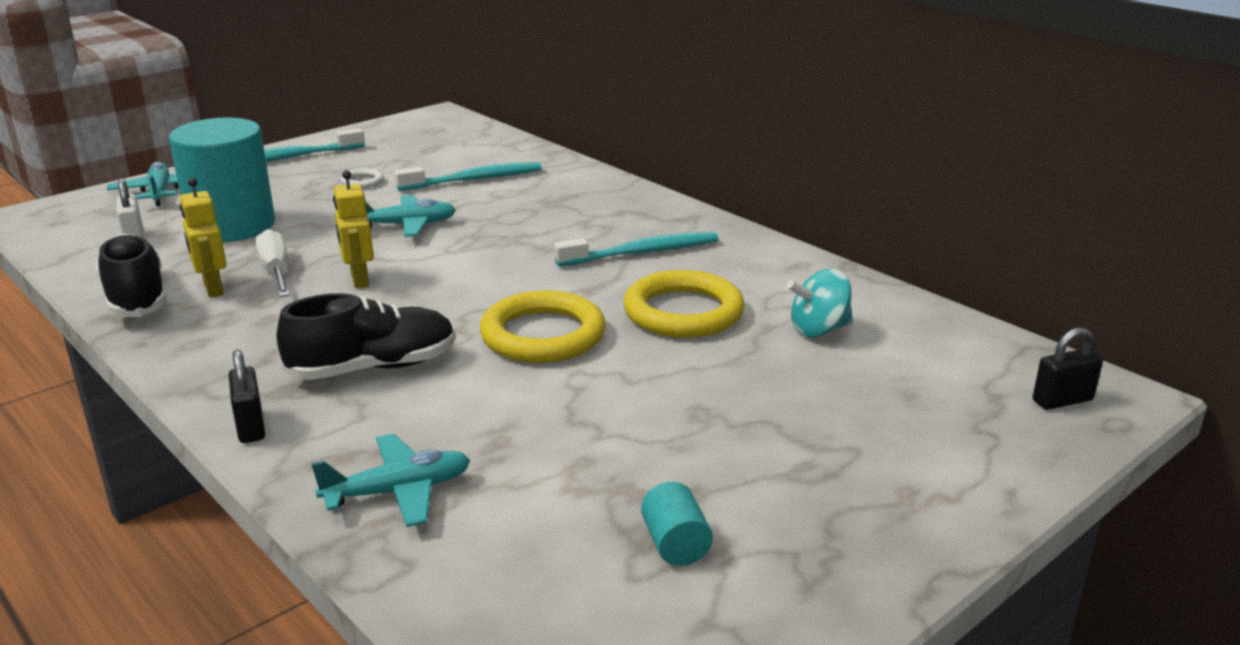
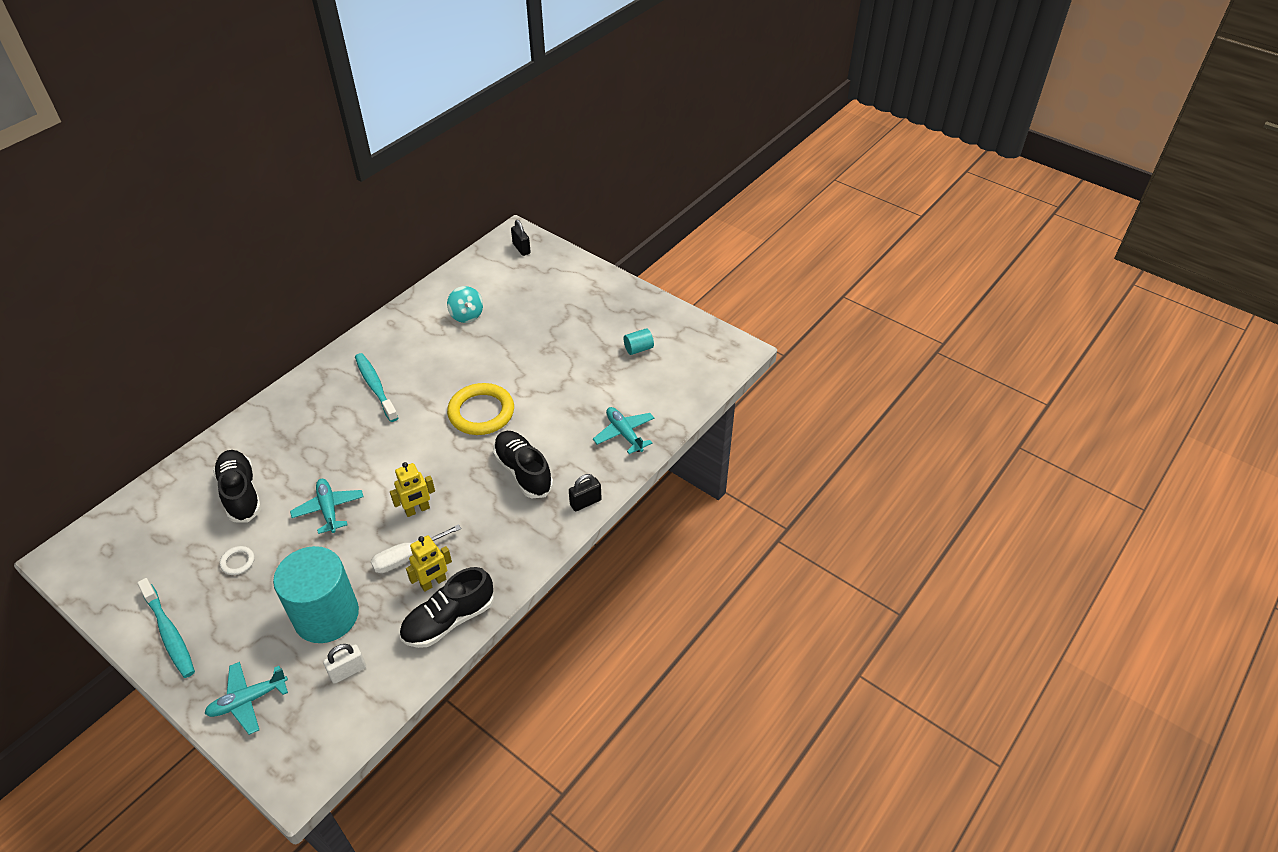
camera: 100 degrees left, 20 degrees up
turquoise toothbrush [395,162,542,191] -> black shoe [213,450,262,522]
yellow ring [623,270,745,338] -> none

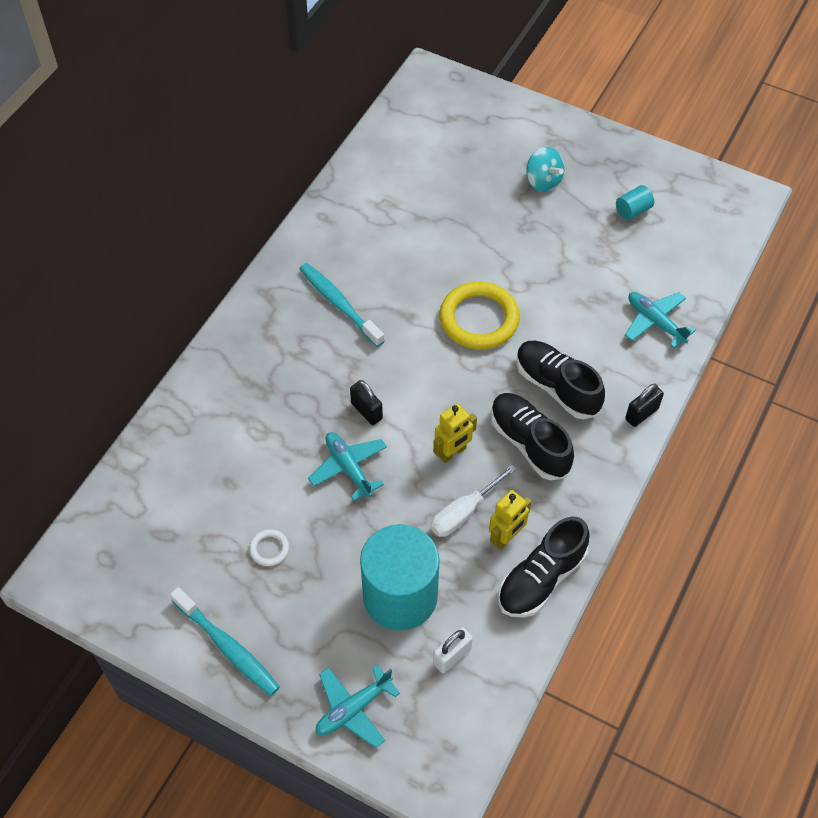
camera: 10 degrees left, 10 degrees up
black shoe [213,450,262,522] -> black shoe moved to [491,393,574,480]
turquoise spinning top [447,286,483,323] -> turquoise spinning top moved to [526,147,564,192]
black padlock [511,220,531,256] -> black padlock moved to [350,380,383,425]

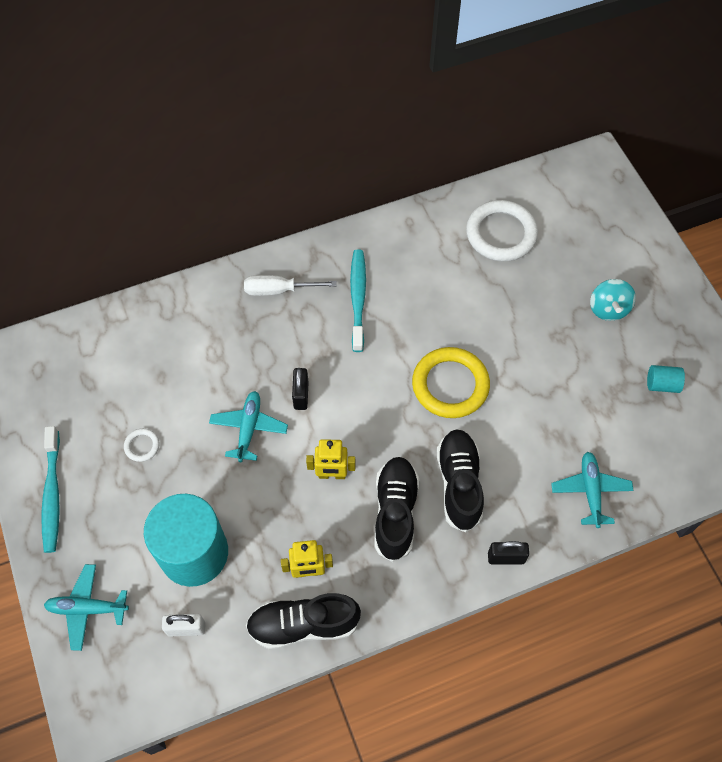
camera: 40 degrees right, 5 degrees up
white screwdriver [431,464,517,537] -> white screwdriver moved to [244,275,337,296]
none -> white ring [466,200,538,261]

